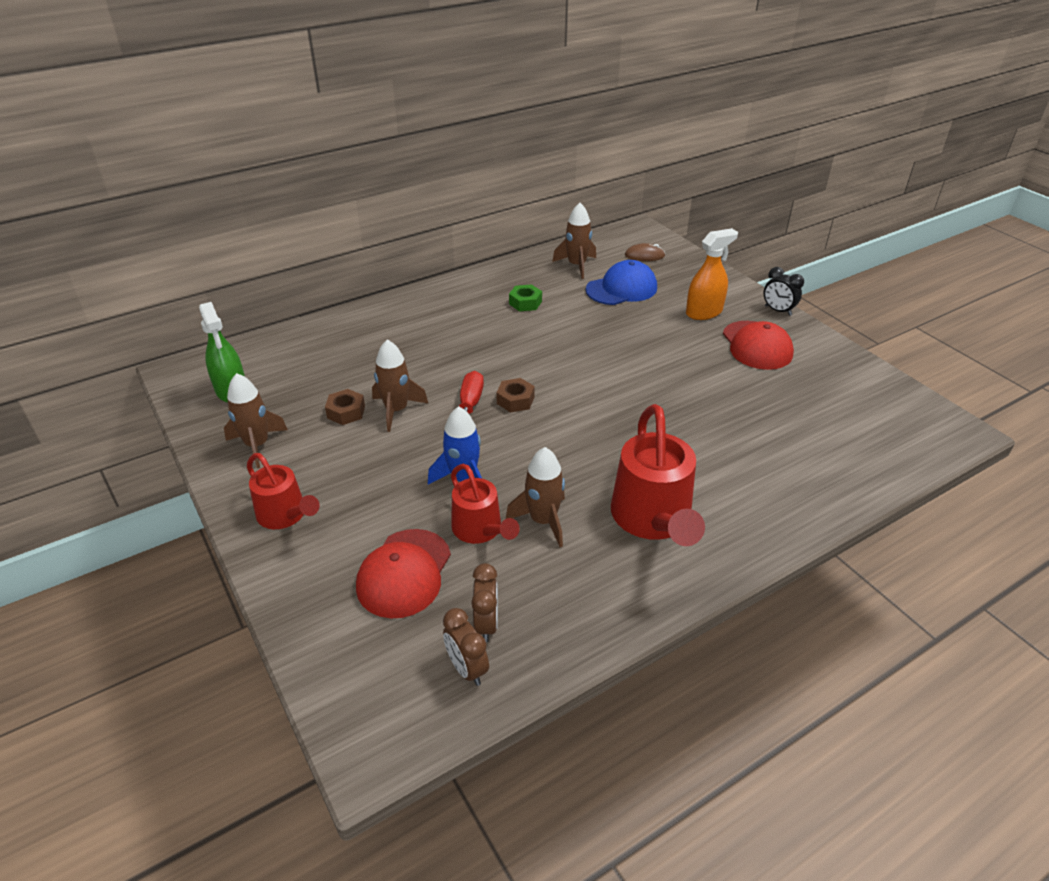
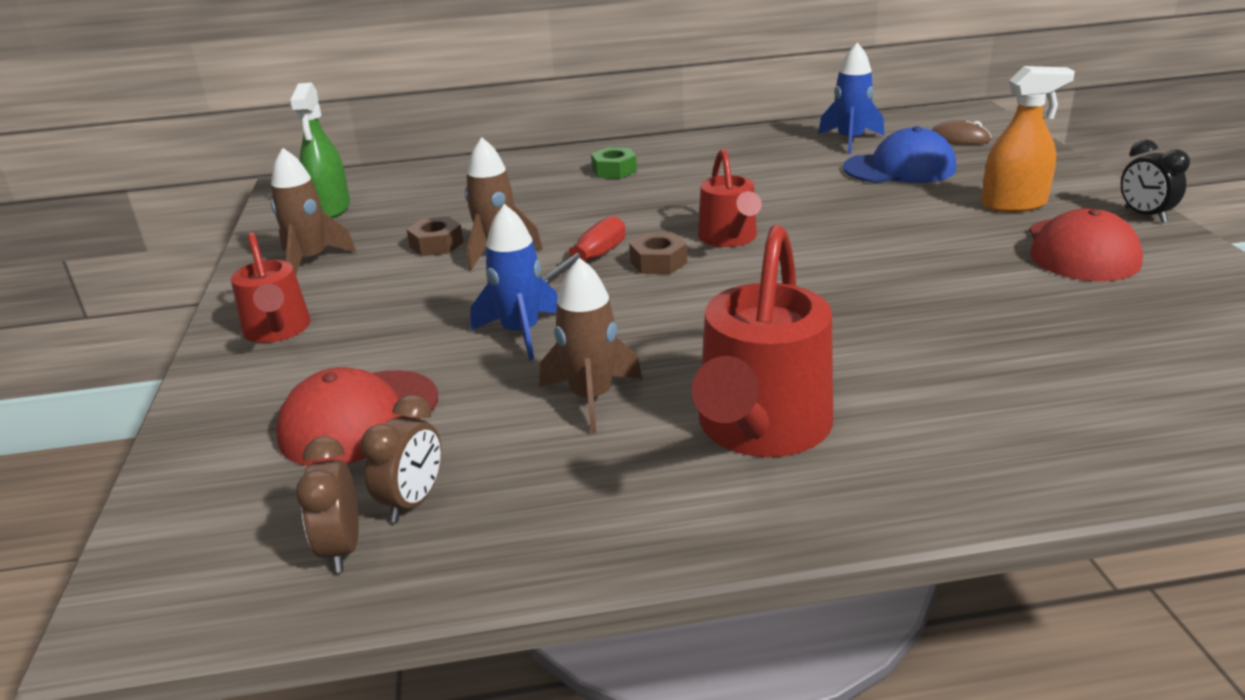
camera: 25 degrees right, 10 degrees down
red watering can [451,464,520,544] -> red watering can moved to [698,148,762,247]
green nut [509,284,542,311] -> green nut moved to [591,147,637,179]
brown rocket [552,203,596,279] -> blue rocket [818,42,884,154]

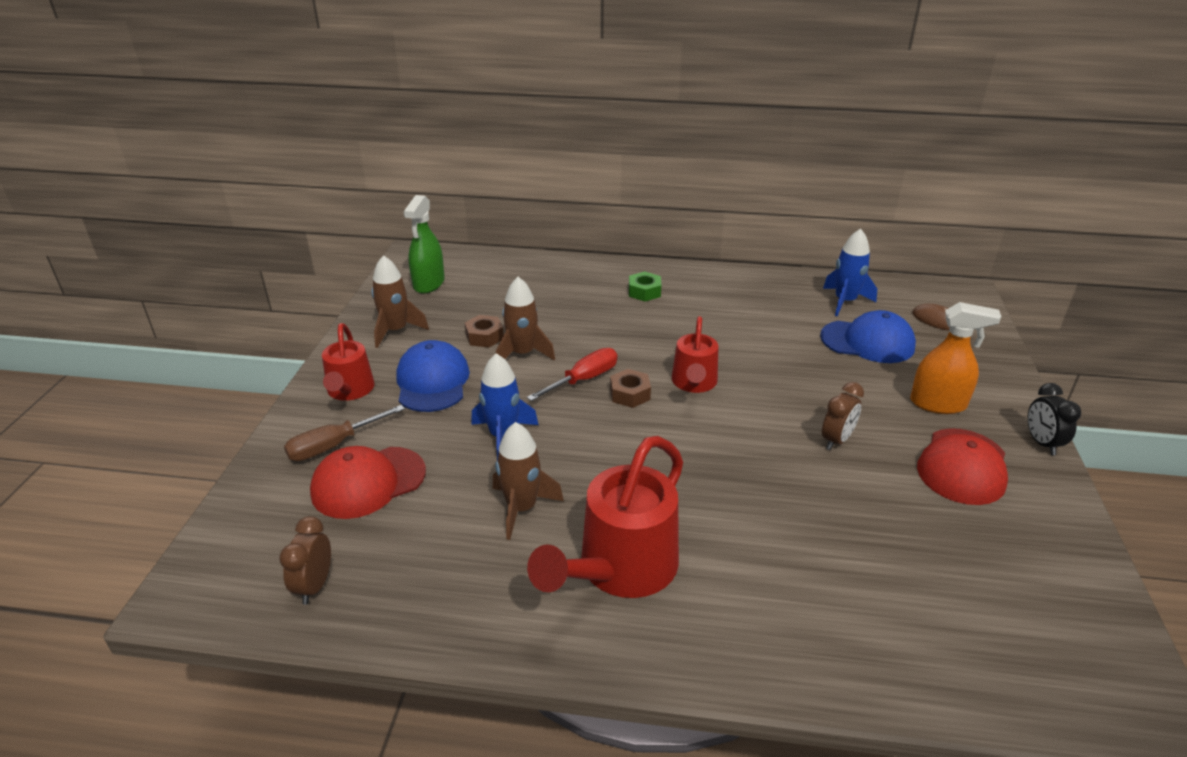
camera: 15 degrees right, 5 degrees up
brown clock [361,395,441,523] -> brown clock moved to [822,382,864,450]
none -> brown screwdriver [284,405,405,461]
none -> blue cap [396,340,470,412]

